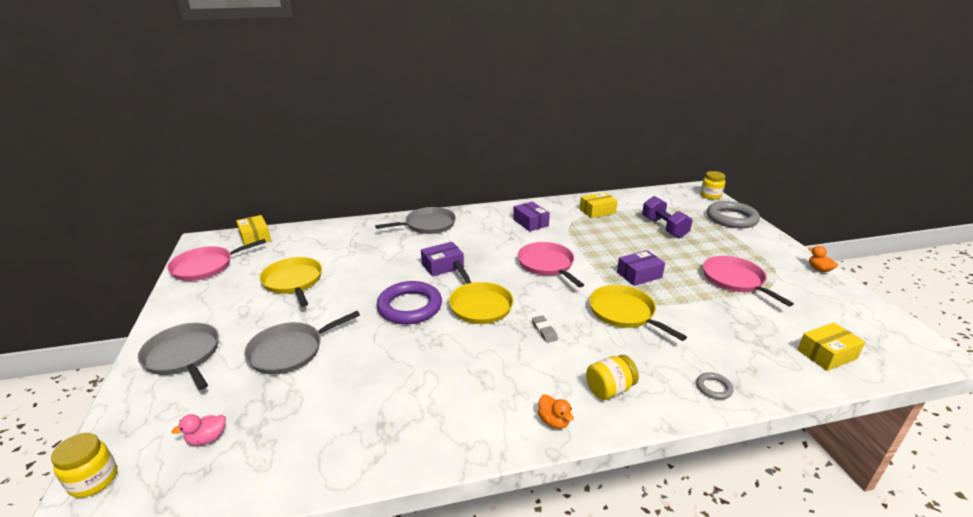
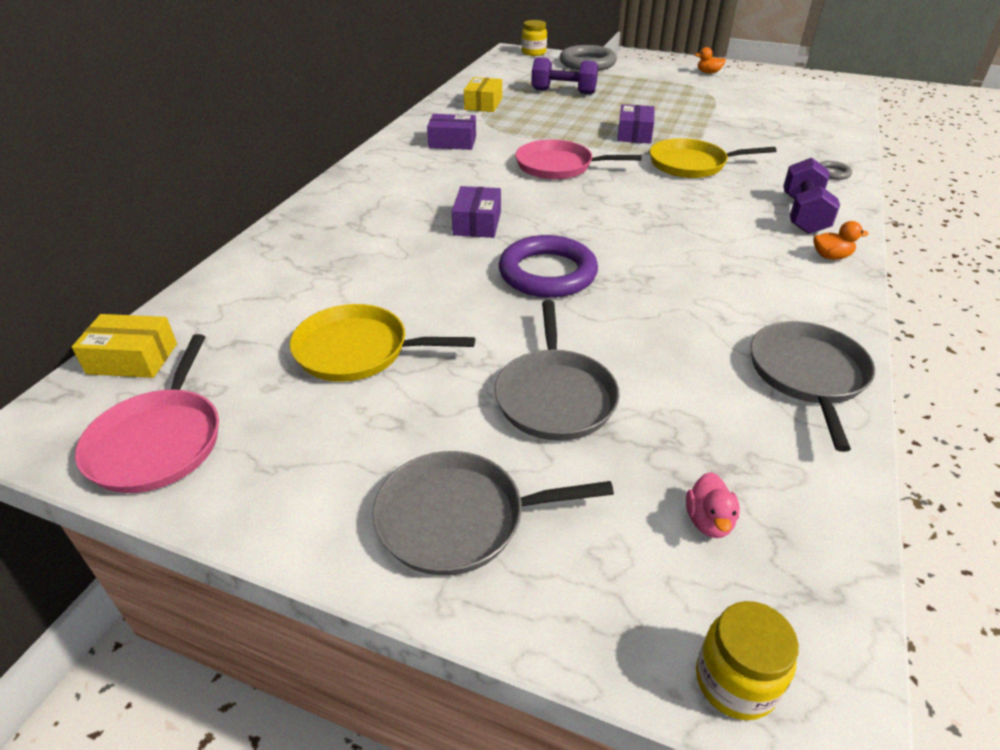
camera: 55 degrees left, 10 degrees up
grey pan [375,207,456,234] -> grey pan moved to [750,321,875,452]
yellow pan [449,261,513,324] -> none
grey eraser [532,315,558,343] -> none
yellow jar [586,355,639,400] -> purple dumbbell [783,158,840,234]
pink pan [703,256,794,307] -> none
yellow box [797,322,865,371] -> none

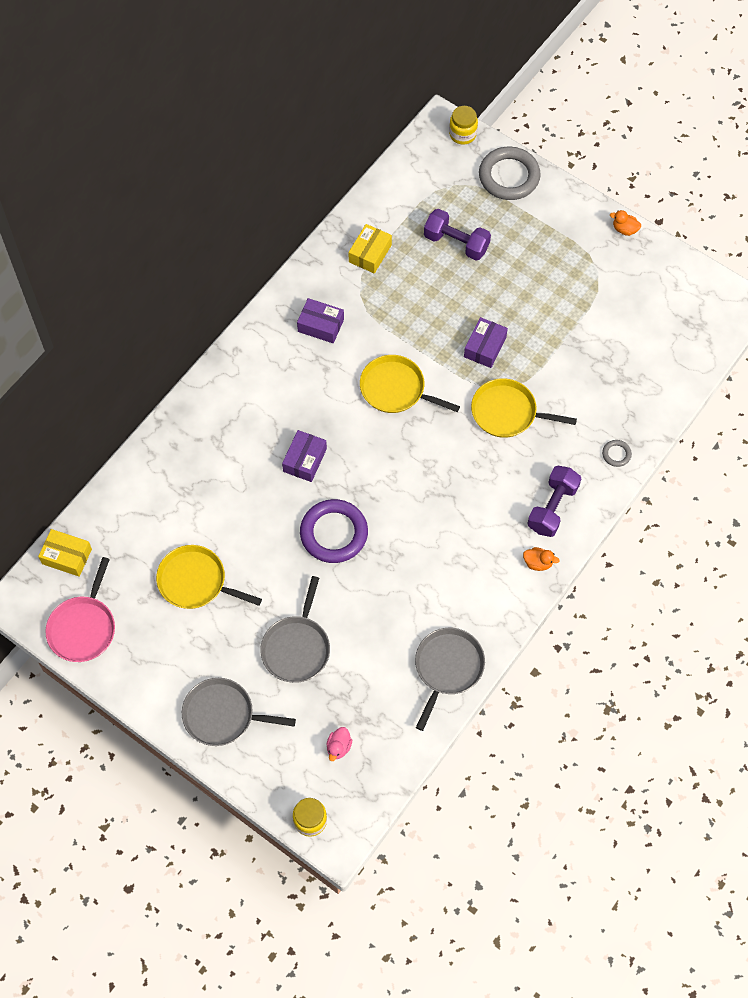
camera: 15 degrees right, 25 degrees up
pink pan [515,139,642,179] -> yellow pan [360,355,460,413]

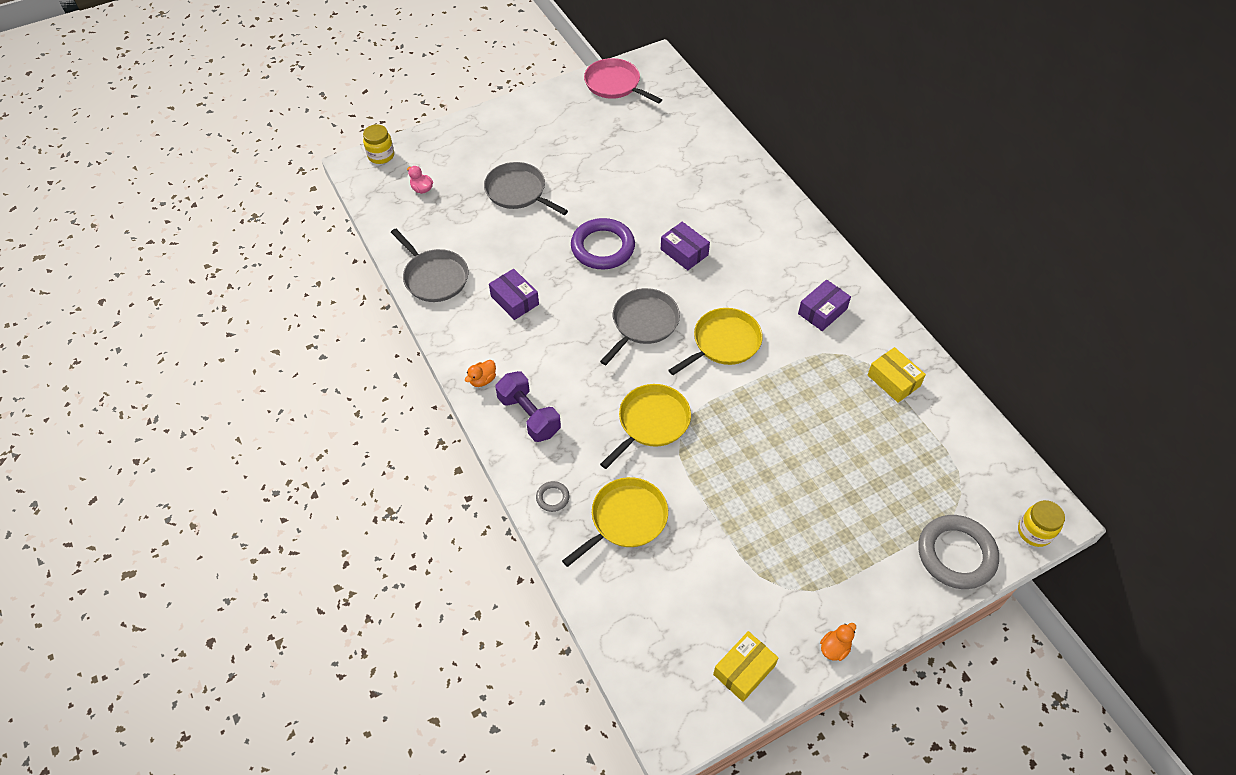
camera: 115 degrees right, 10 degrees down
yellow box [38,529,92,577] -> yellow box moved to [713,631,778,702]
yellow pan [156,545,262,609] -> yellow pan moved to [562,477,668,567]
grey pan [182,678,296,746] -> grey pan moved to [600,288,680,365]
purple dumbbell [424,209,491,260] -> none
purple box [464,317,508,368] -> purple box moved to [489,269,539,320]

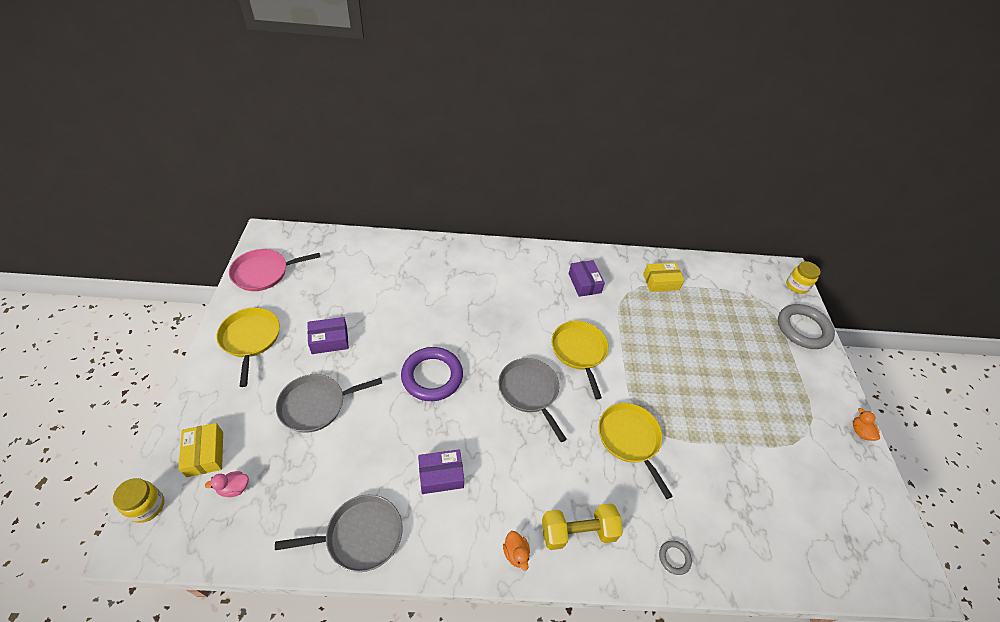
camera: 65 degrees left, 5 degrees down
purple dumbbell [495,371,561,442] -> yellow dumbbell [542,503,623,550]
yellow pan [562,477,668,567] -> yellow pan moved to [217,307,280,387]
purple box [661,222,710,270] -> purple box moved to [307,317,349,354]
yellow box [713,631,778,702] -> yellow box moved to [178,423,223,477]

